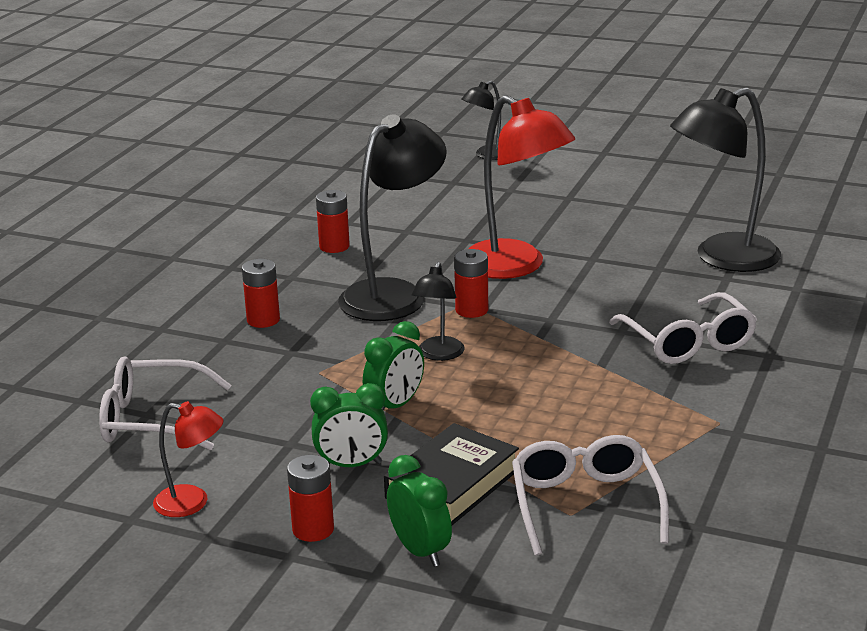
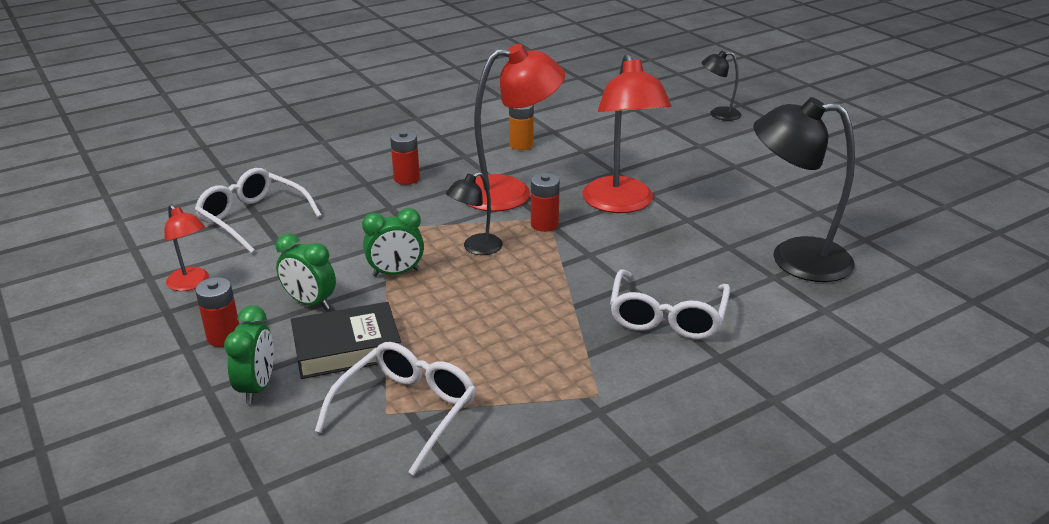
camera: 35 degrees right, 5 degrees up
red battery [316,190,350,253] -> orange battery [509,105,534,150]
black lamp [338,114,447,321] -> red lamp [467,44,565,212]

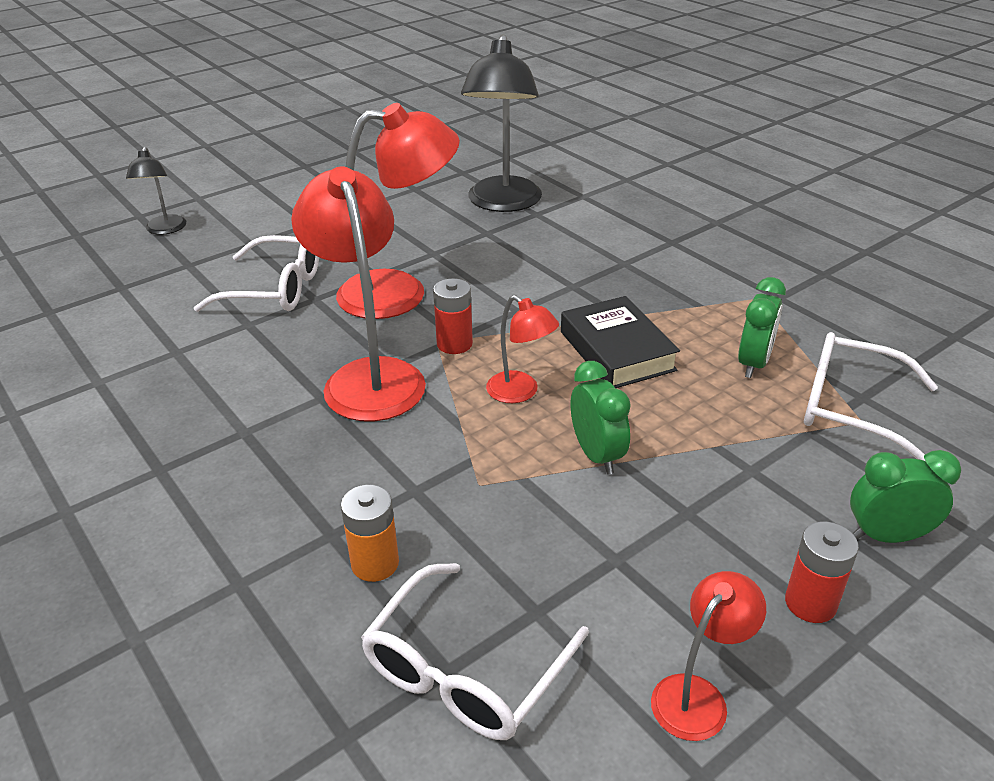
camera: 95 degrees left, 5 degrees up
green clock [276,233,336,310] -> green clock moved to [738,277,786,378]
black book [291,302,401,379] -> black book moved to [561,296,680,388]
red battery [390,130,420,185] -> none
black lamp [446,172,503,255] -> red lamp [486,295,559,403]
orange battery [509,105,534,150] -> orange battery moved to [341,485,399,582]
white glasses [610,269,730,339] -> white glasses moved to [194,235,319,312]

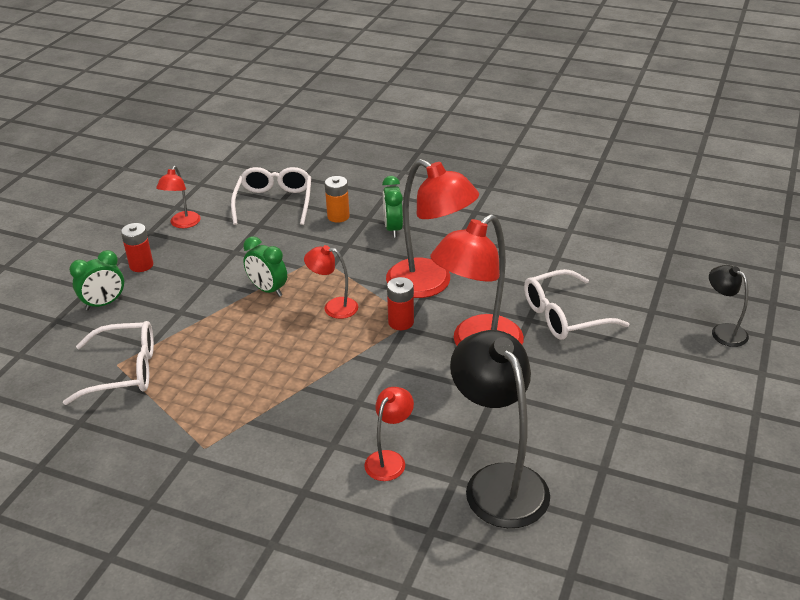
camera: 150 degrees right, 0 degrees up
black book [561,296,680,388] -> none
green clock [738,277,786,378] -> green clock moved to [382,176,403,238]
none -> red lamp [364,387,414,481]

